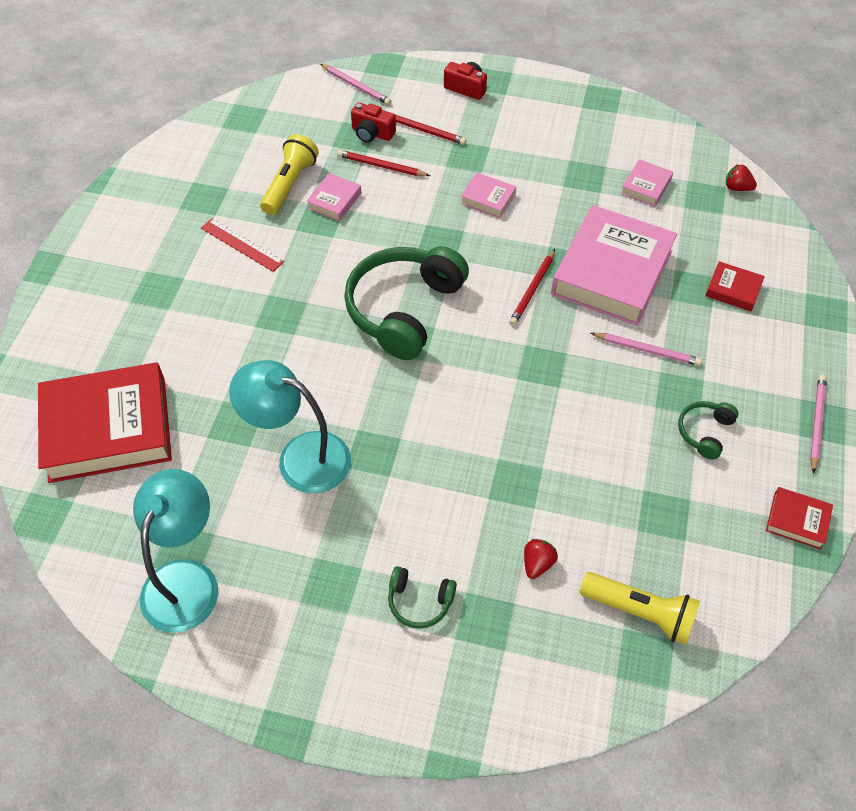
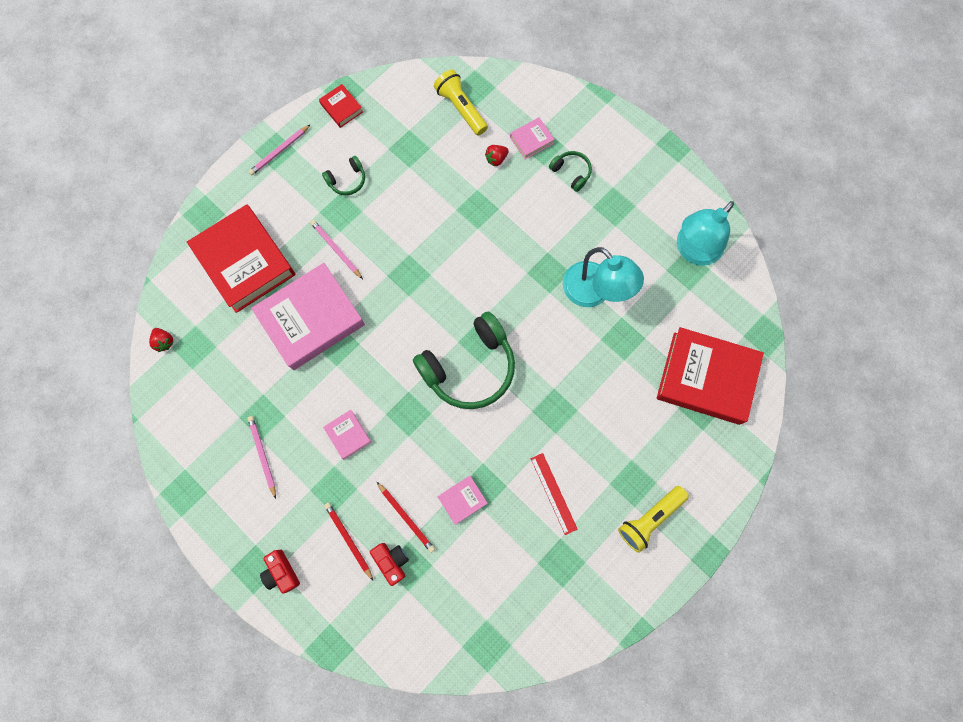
camera: 150 degrees left, 20 degrees up
yellow flashlight [260,134,319,215] -> yellow flashlight moved to [618,486,689,553]
pink pencil [320,64,391,105] -> pink pencil moved to [247,416,276,499]
red pencil [509,249,555,326] -> none
pink book [621,159,673,207] -> pink book moved to [510,117,555,159]
red book [705,261,765,311] -> red book [187,204,295,313], size x2.30

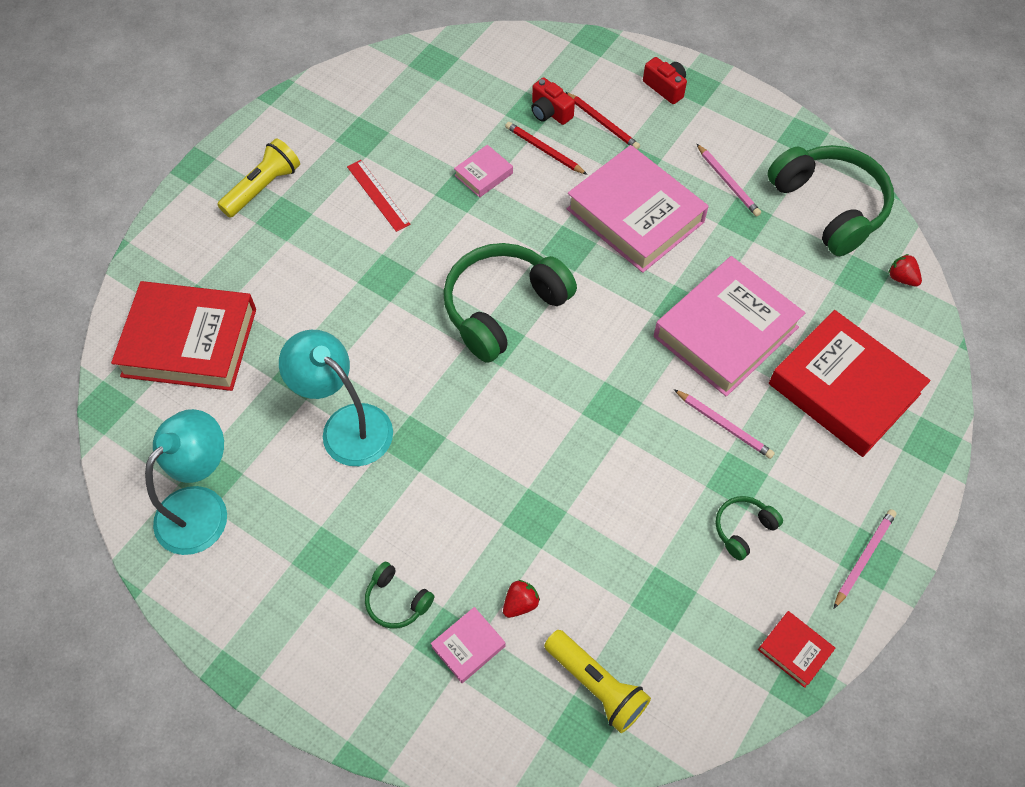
camera: 170 degrees right, 15 degrees down
pink book [323,410,371,460] -> pink book [567,145,709,273], size x2.30
none -> green headphones [767,145,894,256]

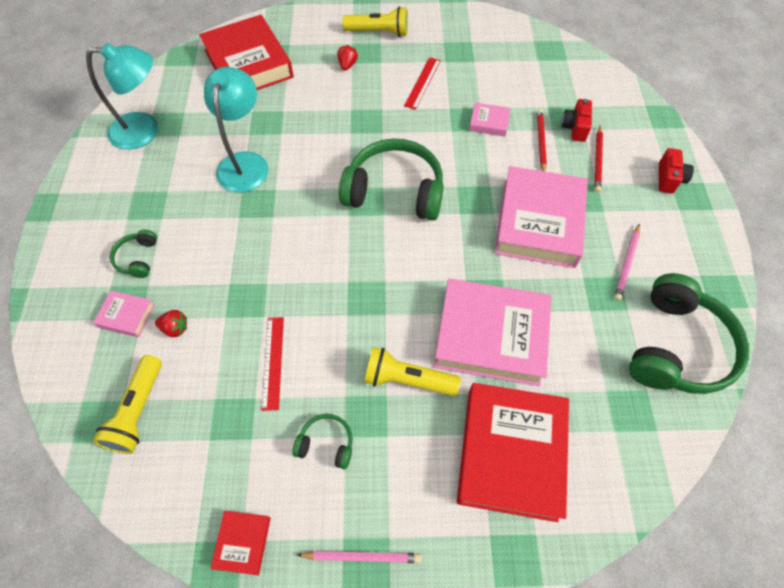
camera: 55 degrees right, 0 degrees up
pink pencil [674,389,775,459] -> yellow flashlight [364,347,461,396]
red strawberry [888,254,922,286] -> red strawberry moved to [337,45,358,71]
none -> red ruler [262,317,284,411]

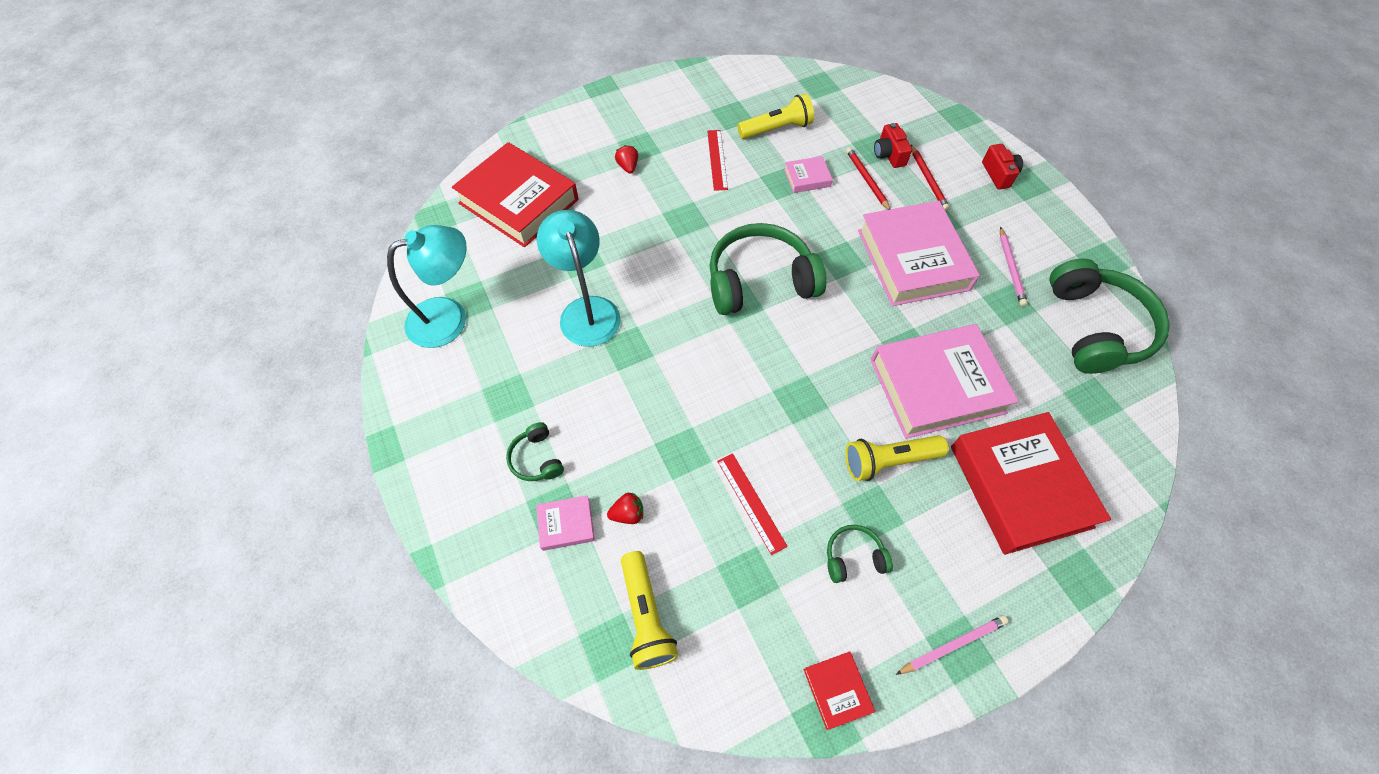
camera: 25 degrees left, 0 degrees up
yellow flashlight [342,6,408,37] -> yellow flashlight moved to [737,94,814,139]

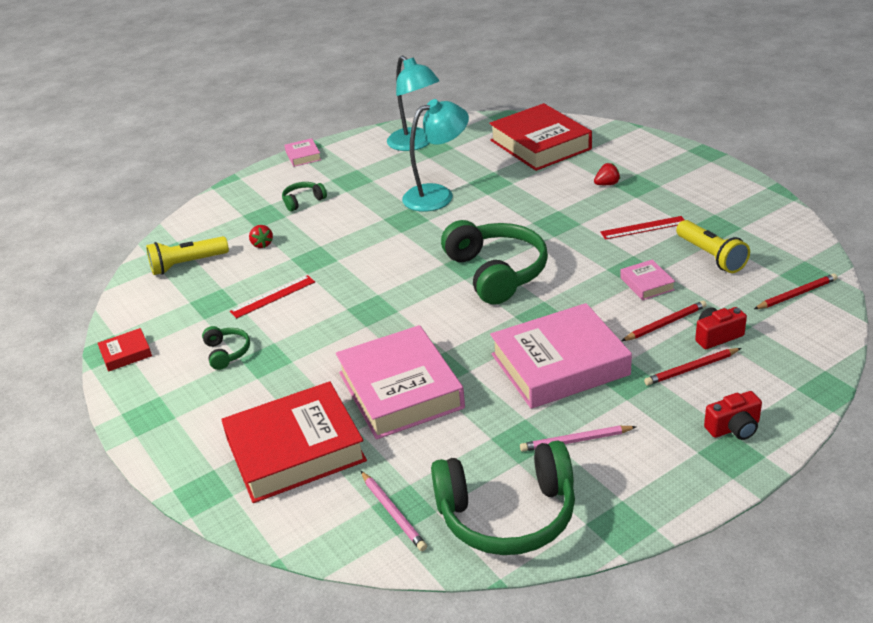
camera: 85 degrees right, 25 degrees down
red book [452,142,579,247] -> red book turned 60 degrees counterclockwise [489,103,592,171]
pink book [536,495,595,551] -> pink book moved to [284,138,321,167]
yellow flashlight [845,435,949,481] -> none
pink pencil [896,615,1008,675] -> pink pencil moved to [361,471,427,551]
none -> red pencil [754,273,837,309]

